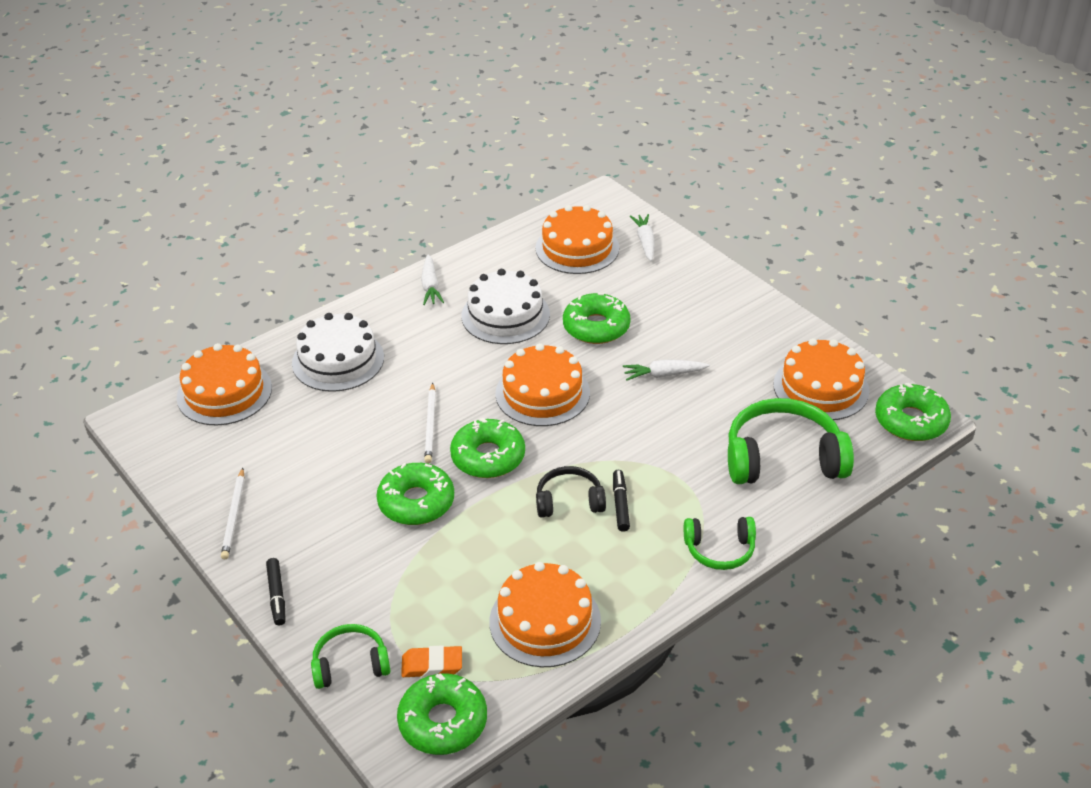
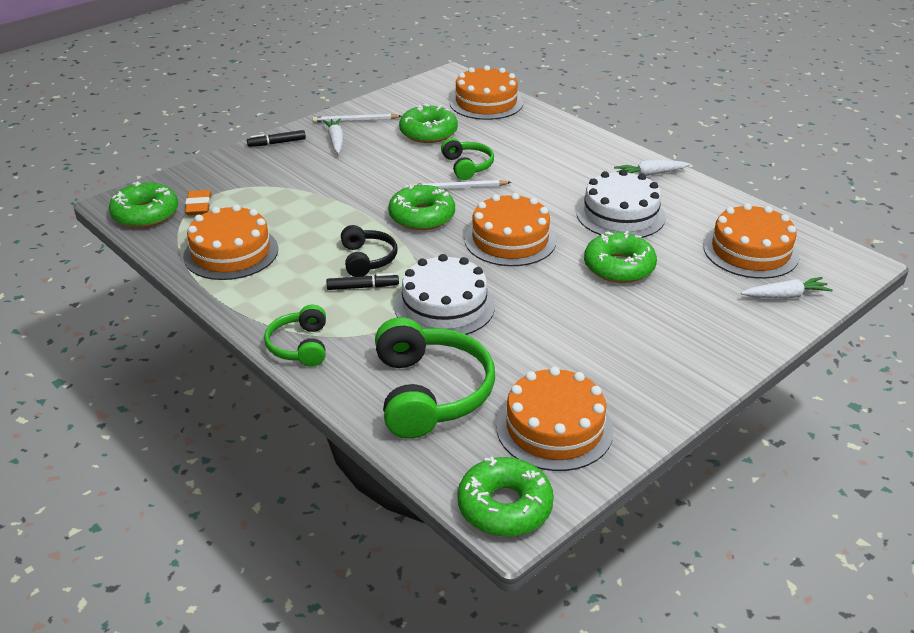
camera: 85 degrees right, 5 degrees down
white cake [292,313,384,392] -> white cake moved to [394,254,495,335]
green headphones [311,624,390,689] -> green headphones moved to [441,138,494,180]
green donut [377,463,454,525] -> green donut moved to [399,104,458,143]
white carrot [623,359,710,381] -> white carrot moved to [322,118,344,154]

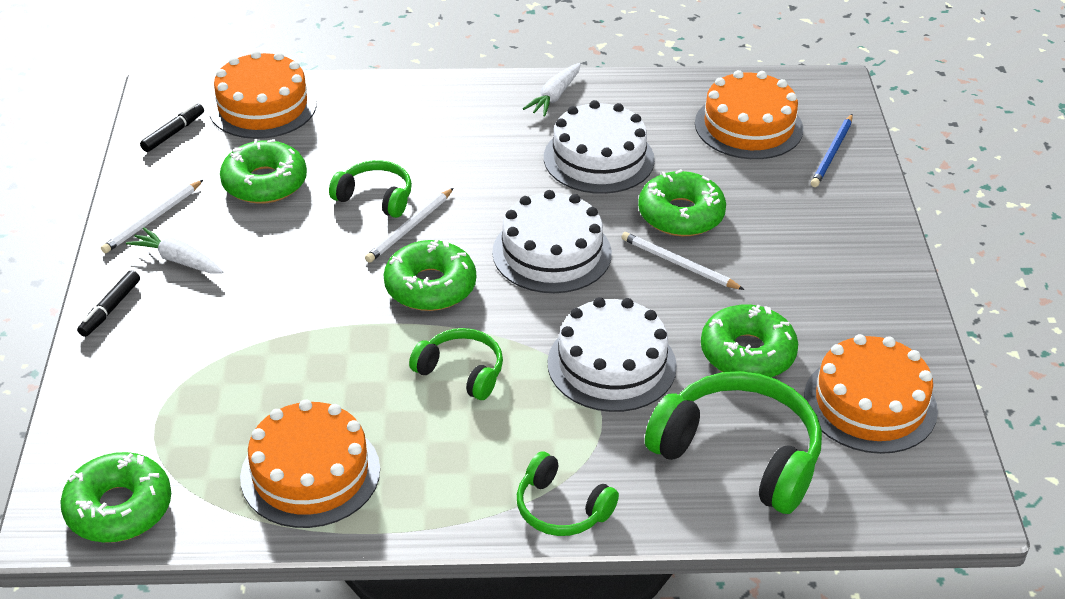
camera: 50 degrees left, 5 degrees up
orange eraser [185,190,211,215] -> none
black marker [326,273,399,290] -> black marker moved to [140,103,204,152]
black headphones [341,225,397,277] -> green headphones [409,328,503,400]
green donut [457,457,554,537] -> green donut moved to [701,304,798,377]
orange cake [465,193,556,266] -> white cake [492,190,612,293]
white carrot [741,277,833,299] -> blue pencil [811,114,853,187]
none -> white pencil [621,232,744,290]

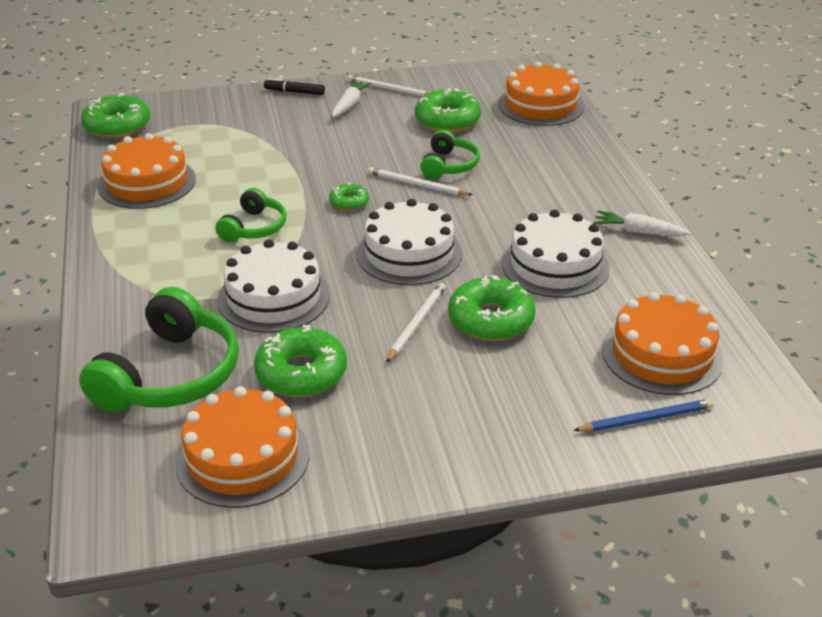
camera: 80 degrees right, 5 degrees down
black marker [140,103,204,152] -> none
green donut [384,239,476,311] -> green donut [329,182,369,211], size x0.53
green headphones [517,451,619,536] -> none
blue pencil [811,114,853,187] -> blue pencil turned 150 degrees clockwise [573,399,714,432]

